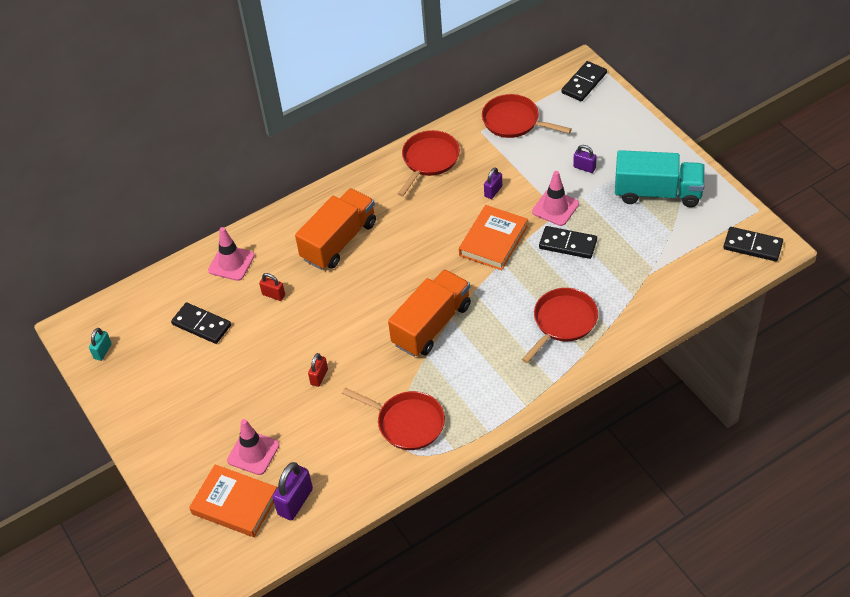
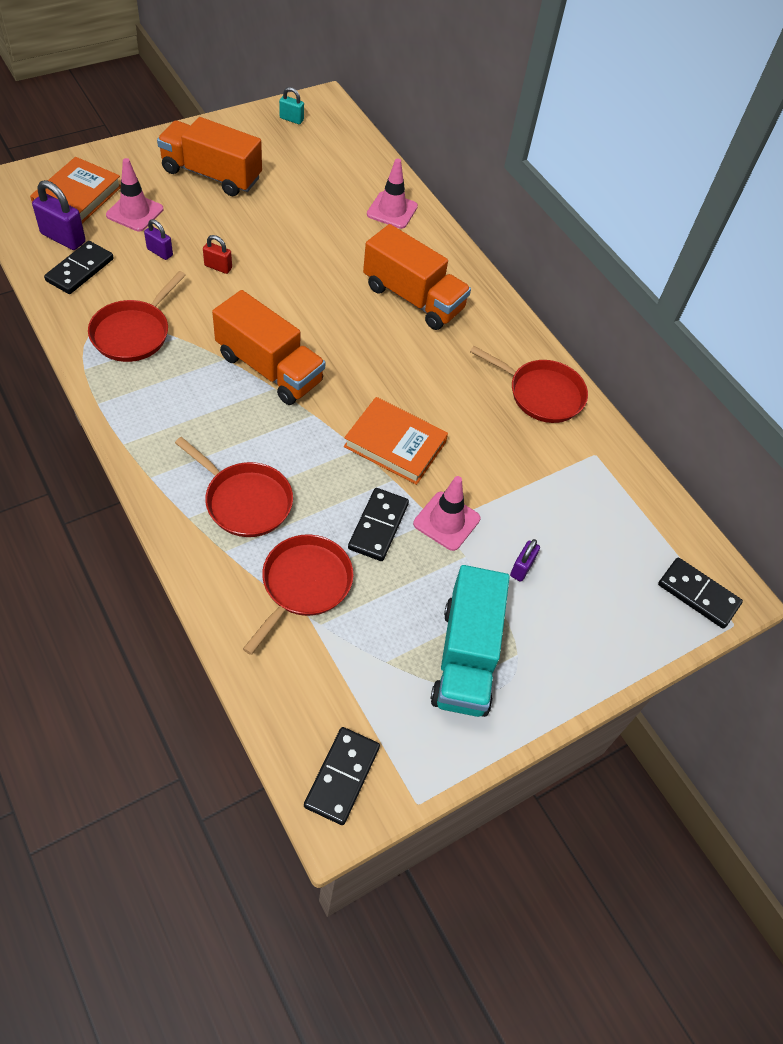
camera: 80 degrees right, 5 degrees up
black domino [171,303,231,344] -> black domino moved to [44,241,114,294]
red padlock [259,273,285,301] -> none
red pan [482,94,572,138] -> red pan moved to [243,535,354,655]
purple padlock [484,167,502,199] -> purple padlock moved to [144,219,173,260]
none -> orange truck [157,117,262,196]

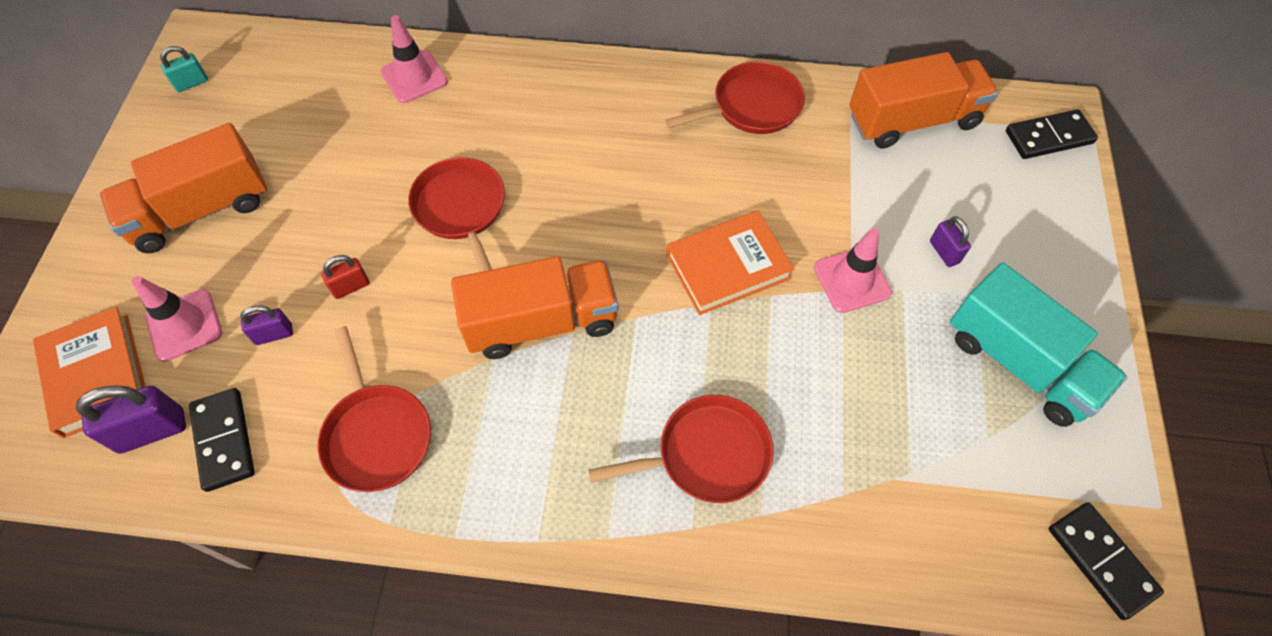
camera: 45 degrees left, 5 degrees up
red pan [243,535,354,655] -> red pan moved to [408,157,505,272]
black domino [348,488,409,561] -> none
orange truck [363,224,471,330] -> orange truck moved to [849,52,998,149]

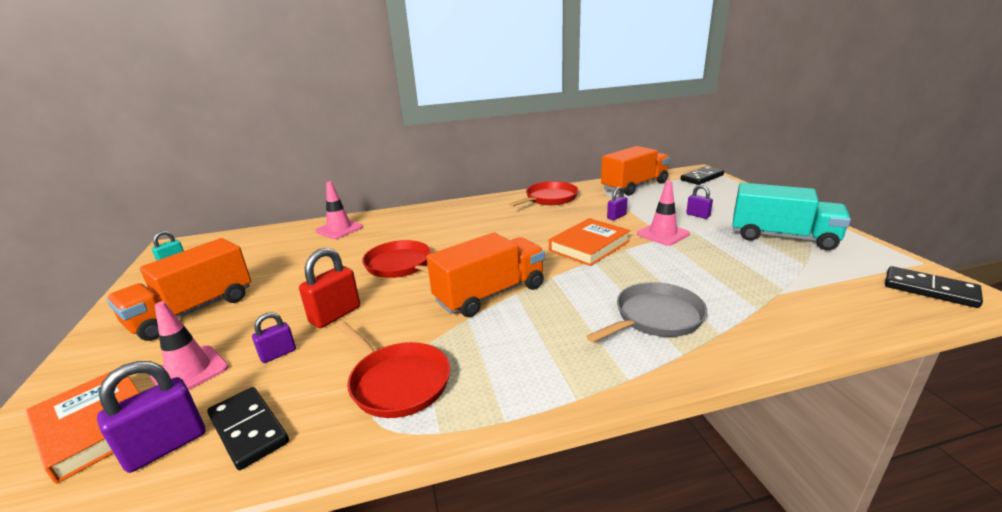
camera: 20 degrees left, 35 degrees down
red padlock [321,255,370,299] -> red padlock [299,248,360,328], size x1.69
red pan [589,395,774,503] -> grey pan [586,282,707,343]
none -> purple padlock [607,187,628,220]

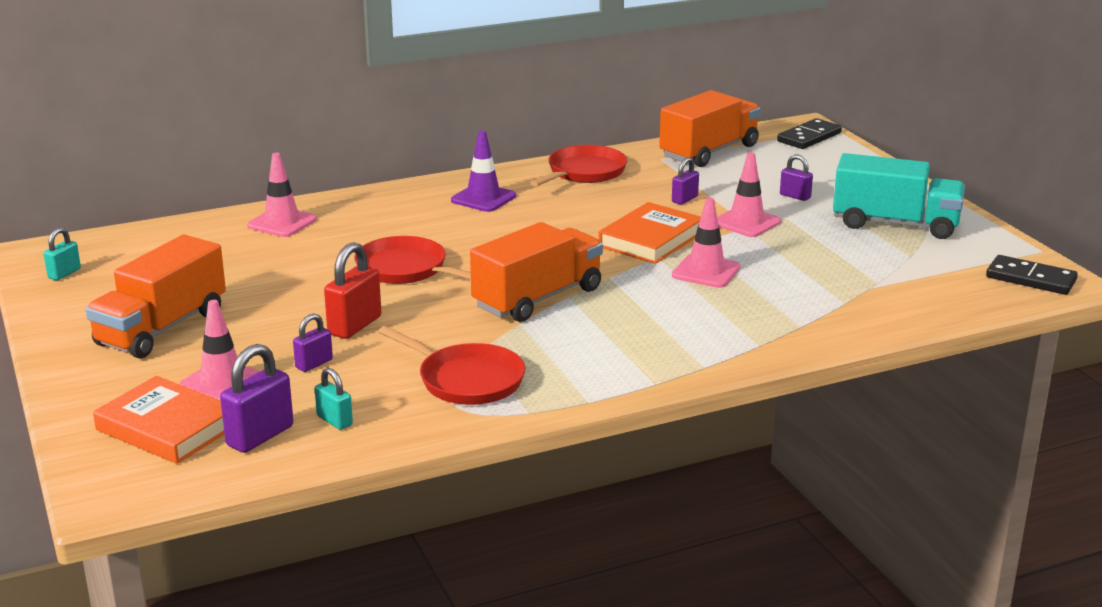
camera: 10 degrees left, 0 degrees up
black domino [207,387,289,470] -> turquoise padlock [315,368,353,430]
grey pan [586,282,707,343] -> none
none -> purple traffic cone [451,130,516,212]
none -> pink traffic cone [672,197,740,288]

